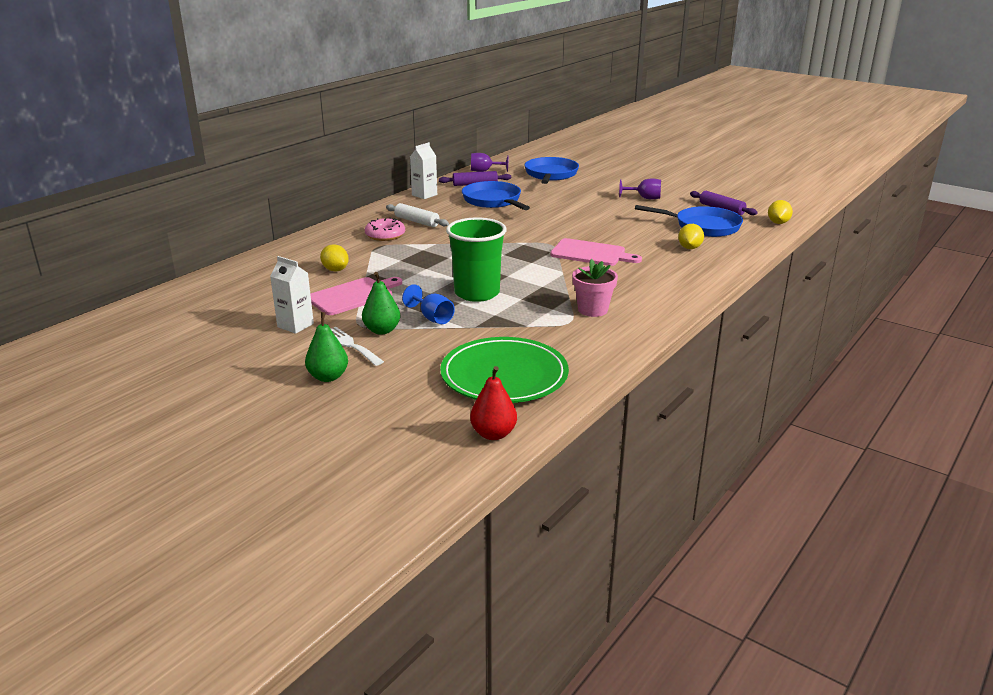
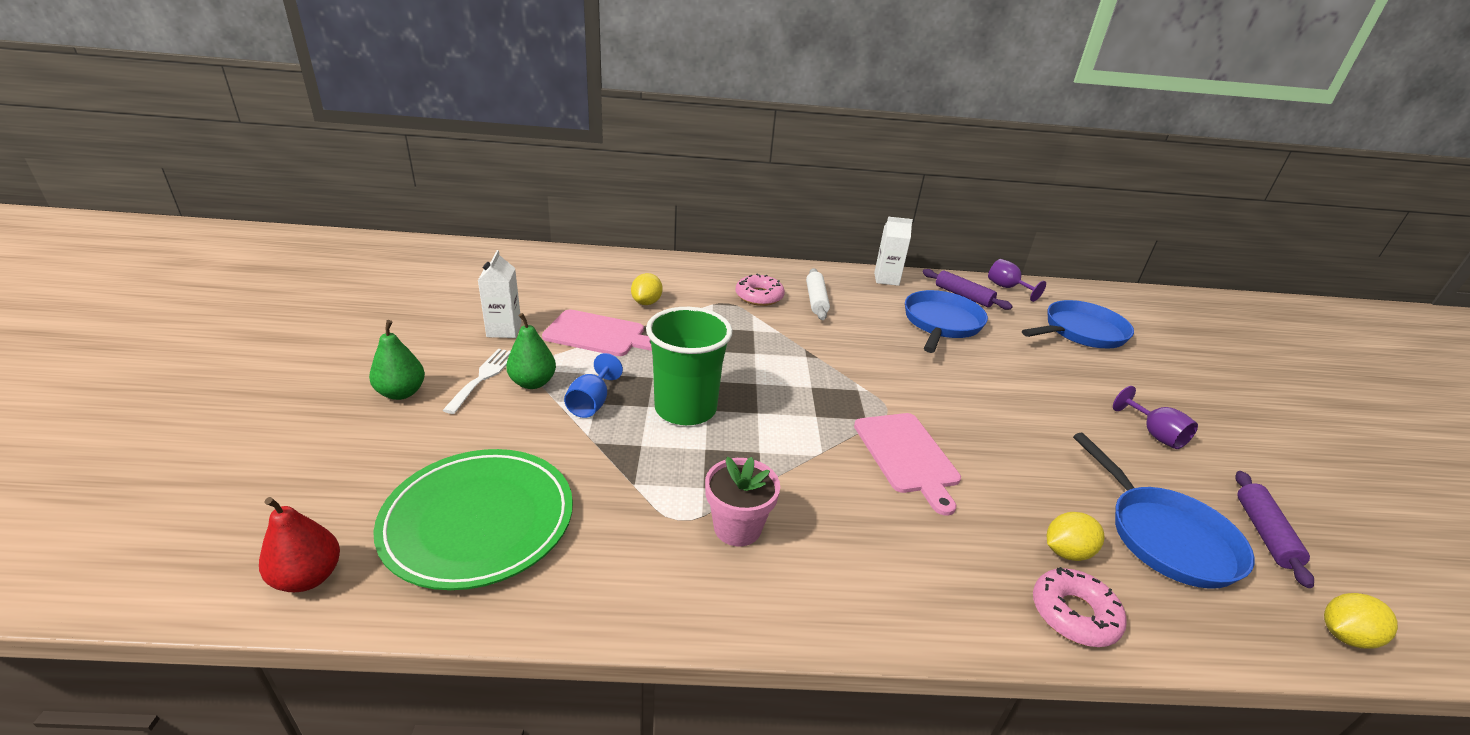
camera: 50 degrees right, 5 degrees up
none -> pink donut [1033,567,1127,647]

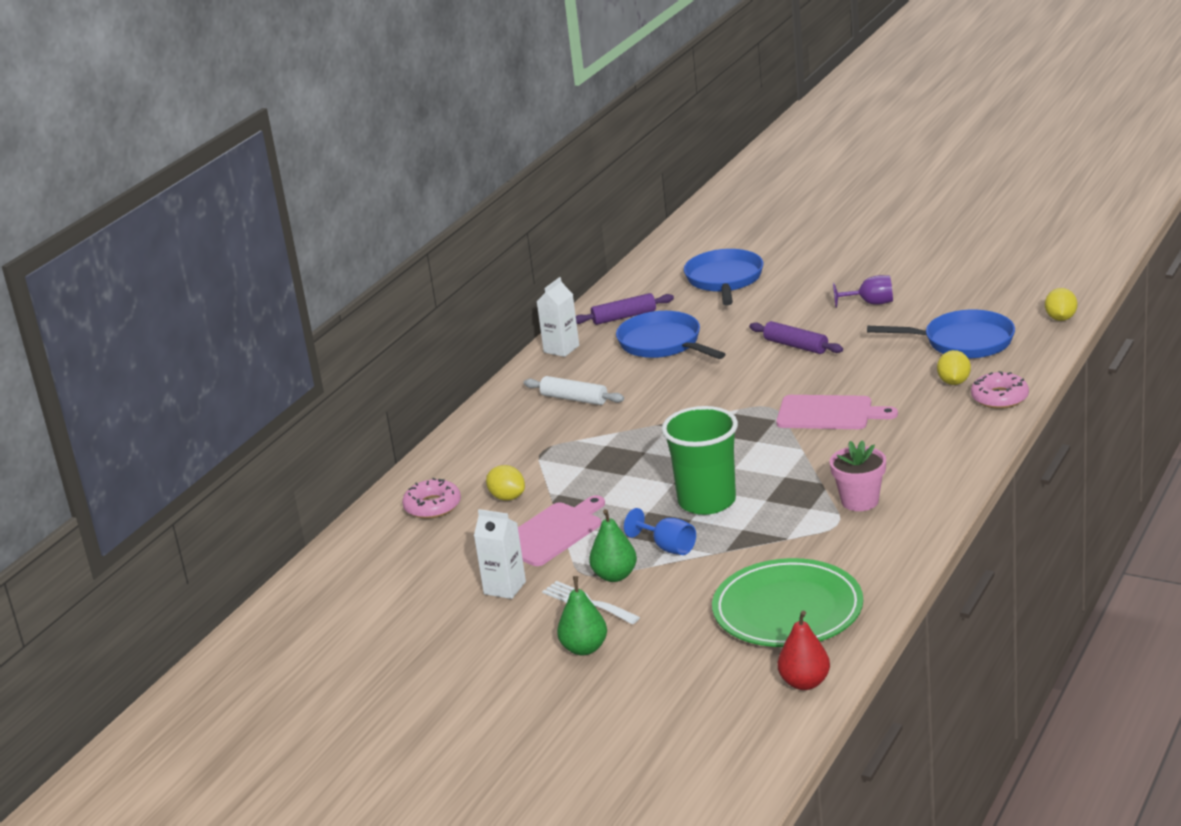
camera: 55 degrees left, 5 degrees down
pink donut [736,274,785,306] -> pink donut moved to [402,478,461,519]
purple goblet [988,259,1046,302] -> none
purple rolling pin [1236,471,1314,588] -> purple rolling pin moved to [749,321,843,354]

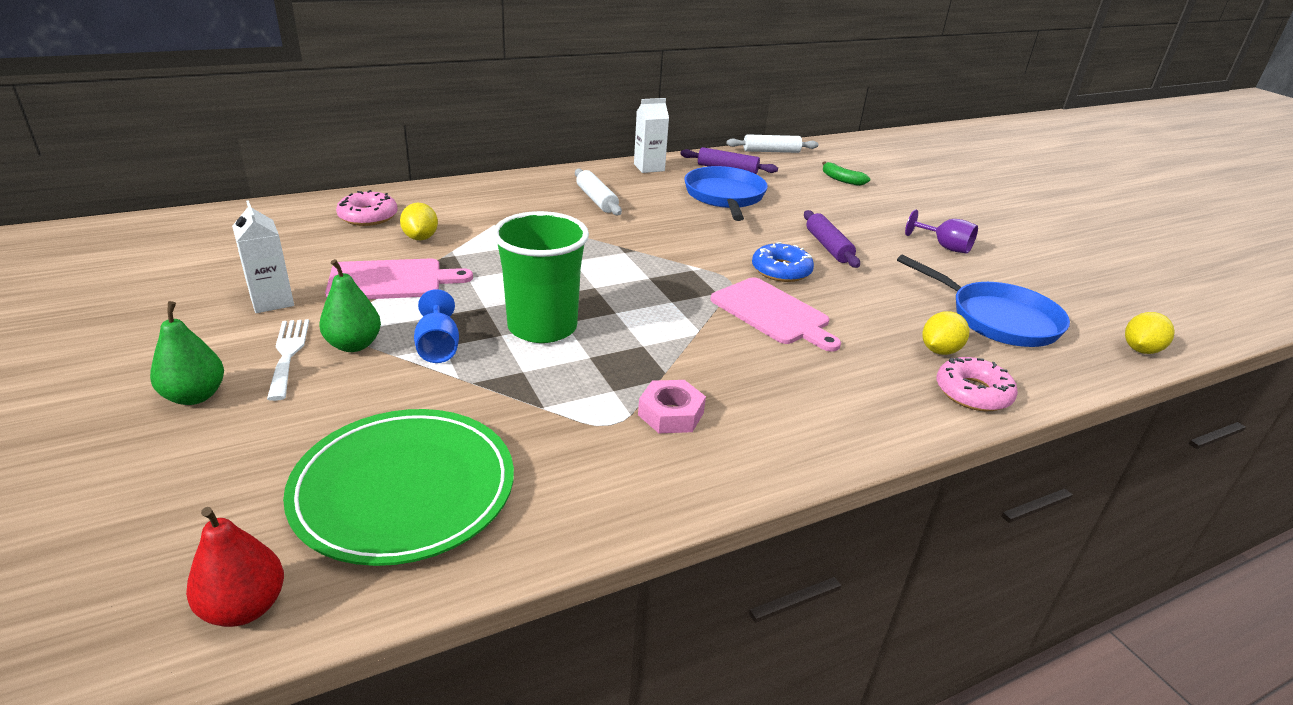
camera: 30 degrees right, 5 degrees up
blue pan [684,249,763,305] -> green banana [822,161,870,186]
pink flower pot [830,440,886,511] -> pink nut [638,380,706,433]
none -> white rolling pin [726,134,819,153]
none -> blue donut [752,242,814,282]

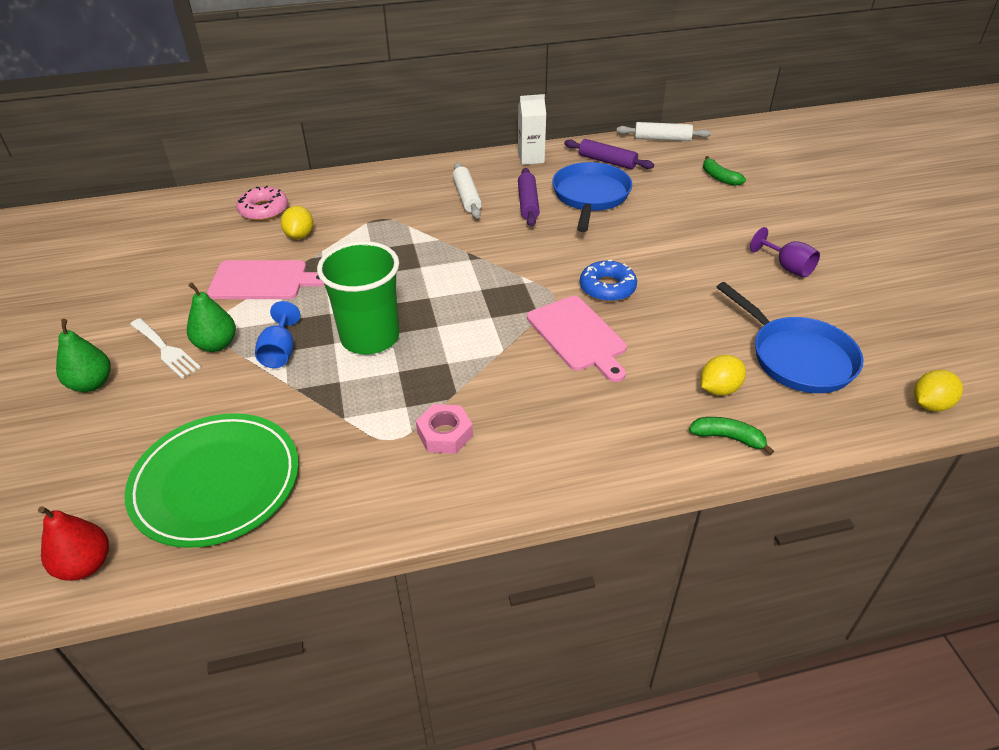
camera: 15 degrees right, 10 degrees up
white carton [232,200,294,313] -> none
white fork [267,319,309,401] -> white fork turned 135 degrees clockwise [130,318,201,379]
purple rolling pin [804,210,860,268] -> purple rolling pin moved to [518,168,540,227]
pink donut [937,357,1018,411] -> green banana [689,417,774,455]

